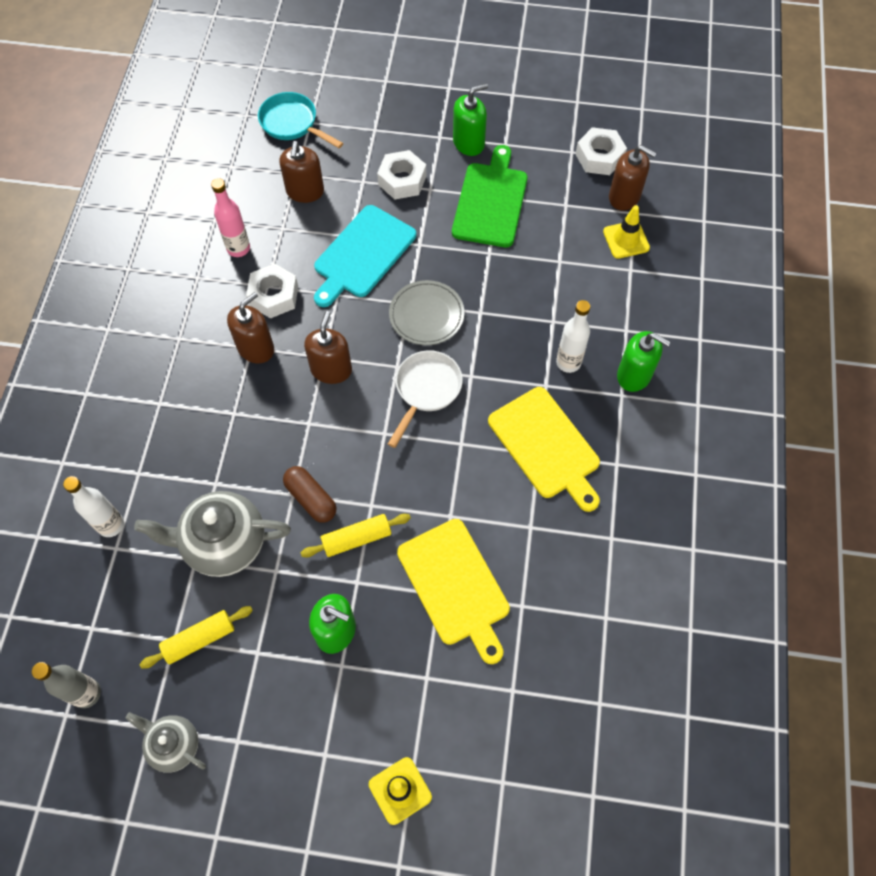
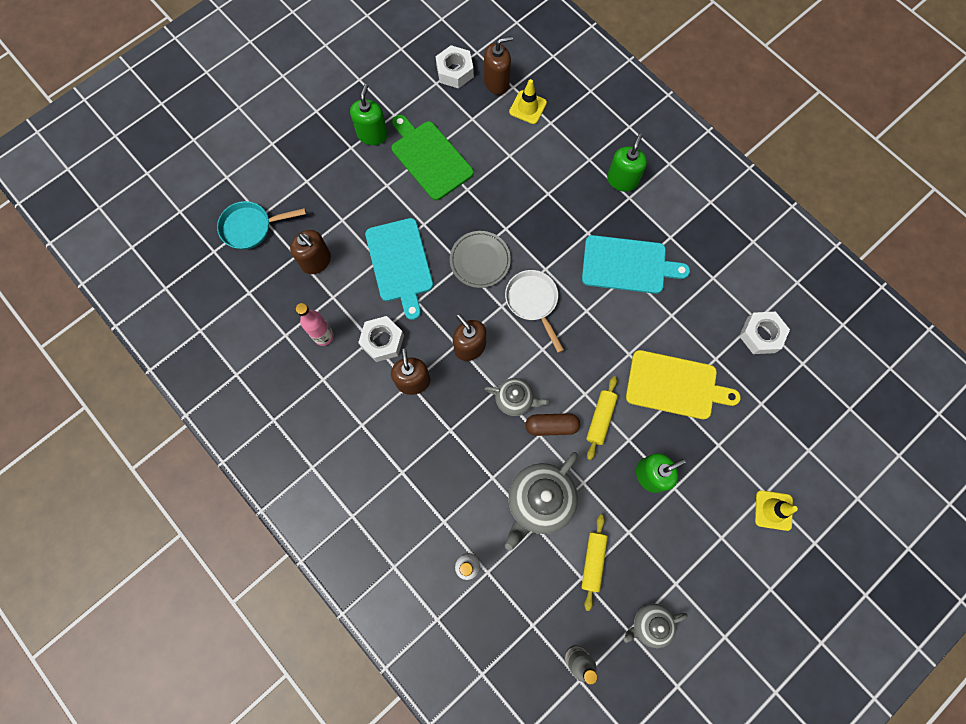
camera: 50 degrees left, 10 degrees up
white nut [377,150,426,199] -> white nut moved to [739,312,790,354]
yellow cutting board [488,387,600,512] -> turquoise cutting board [582,235,690,294]
white bottle [556,300,590,373] -> none
green soap dispenser [617,331,671,392] -> green soap dispenser turned 45 degrees counterclockwise [607,133,647,192]
none -> grey teapot [484,378,549,416]

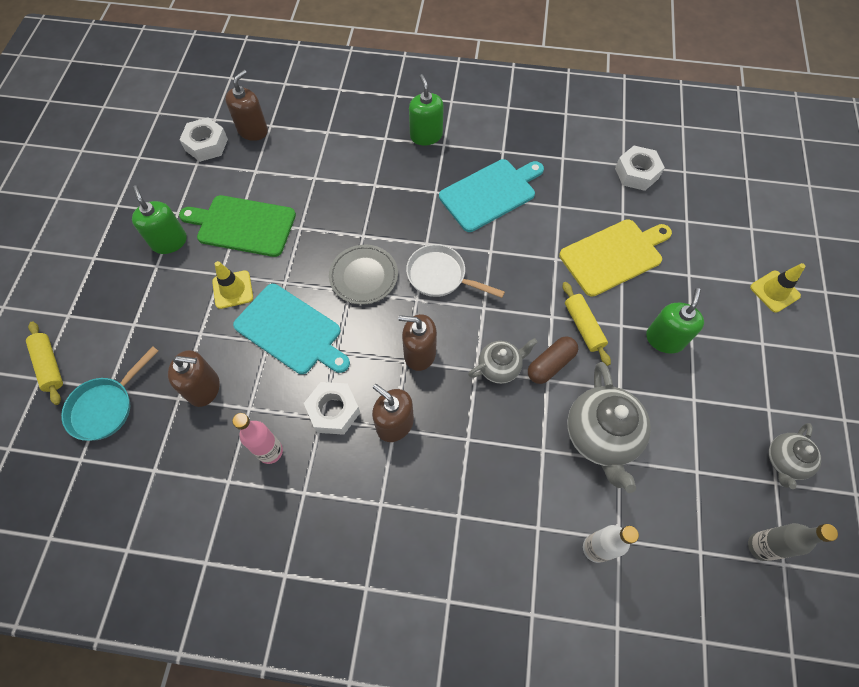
camera: 40 degrees left, 10 degrees down
yellow traffic cone [509,79,547,124] -> yellow traffic cone moved to [212,261,253,309]
yellow rolling pin [582,515,608,611] -> yellow rolling pin moved to [26,321,63,405]

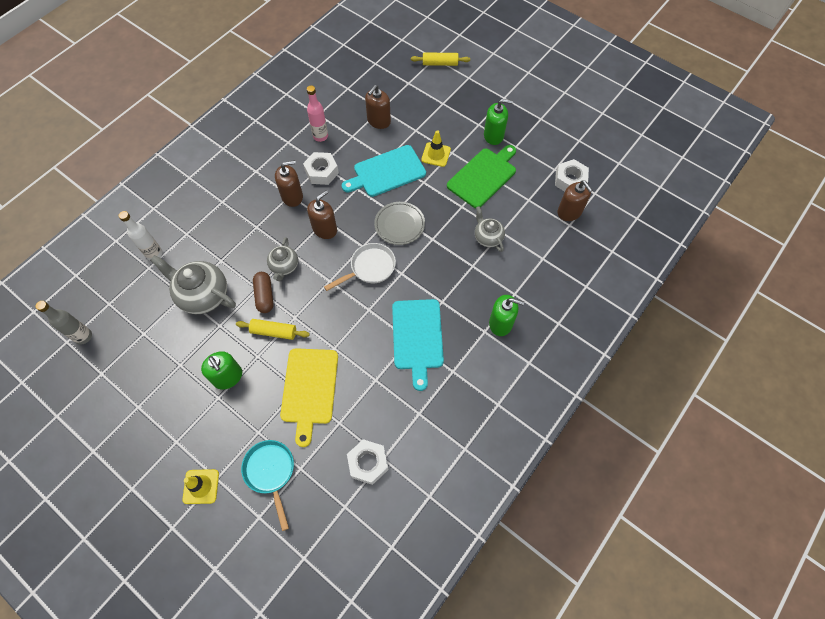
camera: 120 degrees right, 0 degrees up
turquoise pan [61,347,158,441] -> turquoise pan moved to [241,440,294,531]
grey teapot [768,423,821,489] -> grey teapot moved to [475,206,505,252]

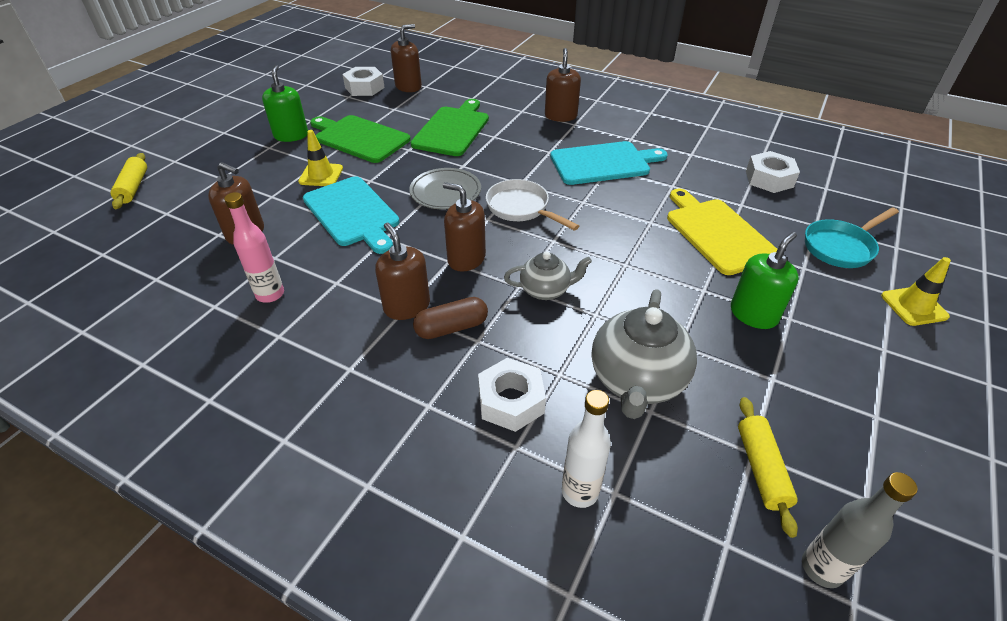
camera: 100 degrees left, 20 degrees down
yellow rolling pin [236,319,310,340] -> yellow rolling pin moved to [738,397,798,538]
brown capsule [253,272,273,313] -> brown capsule moved to [413,297,488,339]
yellow cutting board [280,348,338,447] -> yellow cutting board turned 105 degrees counterclockwise [667,188,777,275]
white nut [303,152,339,185] -> white nut moved to [478,358,546,432]
grey teapot [475,206,505,252] -> green cutting board [410,99,489,156]
green soap dispenser [489,295,524,336] -> brown soap dispenser [545,48,581,122]

